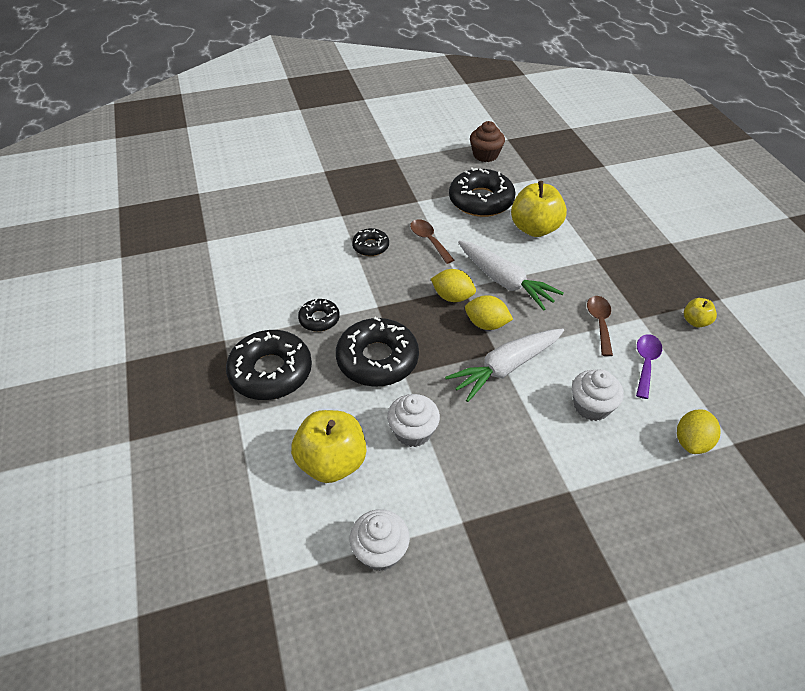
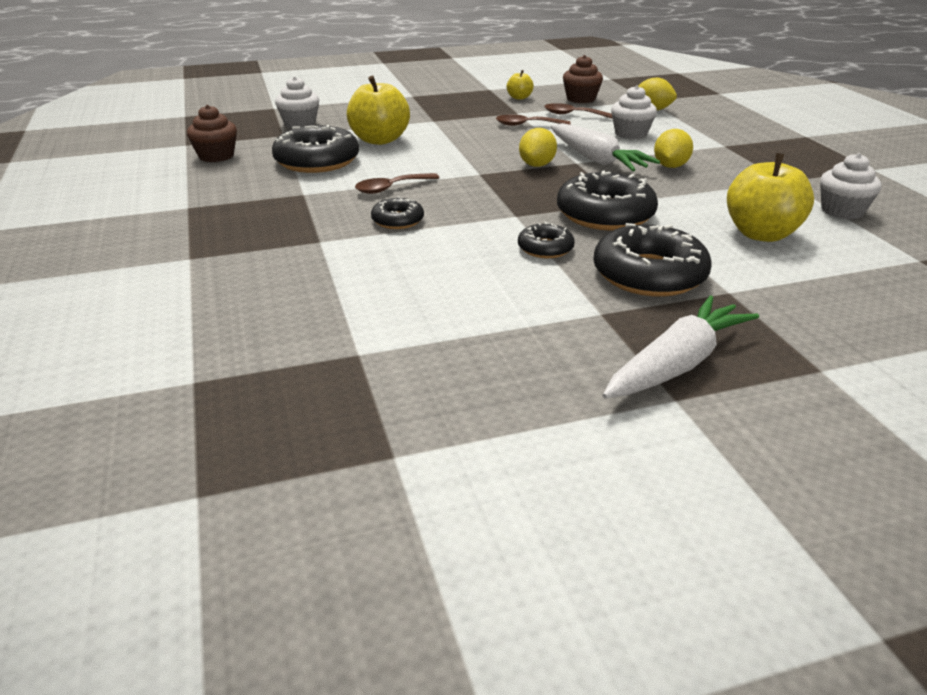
camera: 90 degrees left, 15 degrees down
white cupcake [387,394,440,447] -> white cupcake moved to [275,76,319,128]
yellow lemon [431,269,476,302] -> yellow lemon moved to [654,129,693,168]
white carrot [458,240,563,311] -> white carrot moved to [603,295,759,399]
purple spoon [636,334,662,399] -> brown spoon [544,103,613,119]
none -> brown cupcake [563,55,603,103]

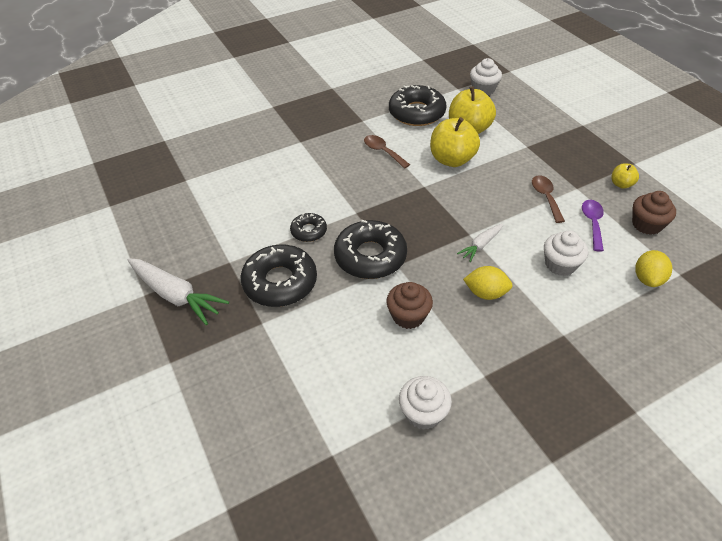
camera: 80 degrees right, 15 degrees up
brown cupcake [187,105,237,162] -> brown cupcake moved to [386,282,433,329]
black donut [371,196,424,229] -> none
yellow lemon [519,128,557,167] -> none
brown spoon [544,103,613,119] -> purple spoon [582,200,604,252]
white carrot [550,123,660,171] -> white carrot [457,224,503,262], size x0.54
yellow apple [727,153,814,242] -> yellow apple moved to [430,117,480,167]

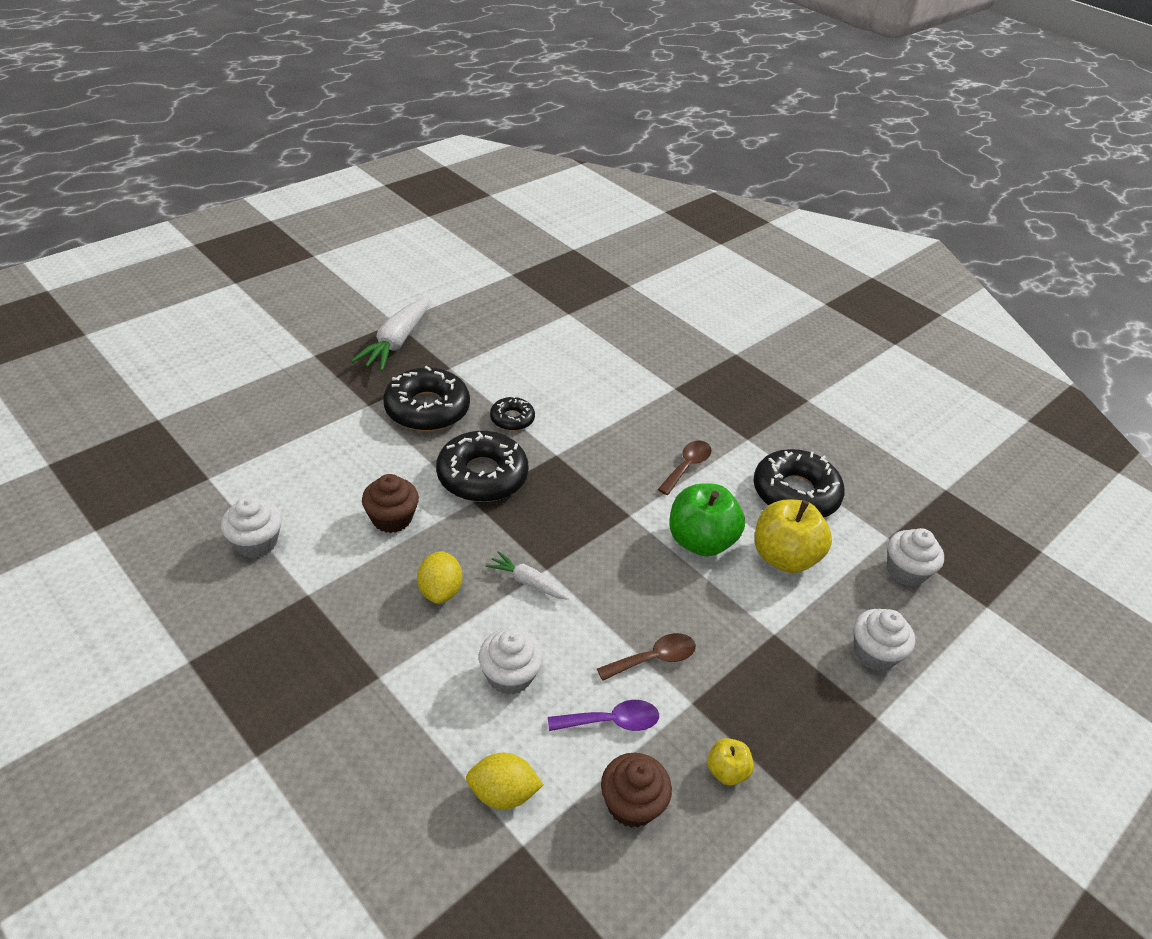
camera: 70 degrees right, 5 degrees down
yellow apple [430,117,480,167] -> green apple [669,484,745,556]
none -> white cupcake [854,609,915,671]

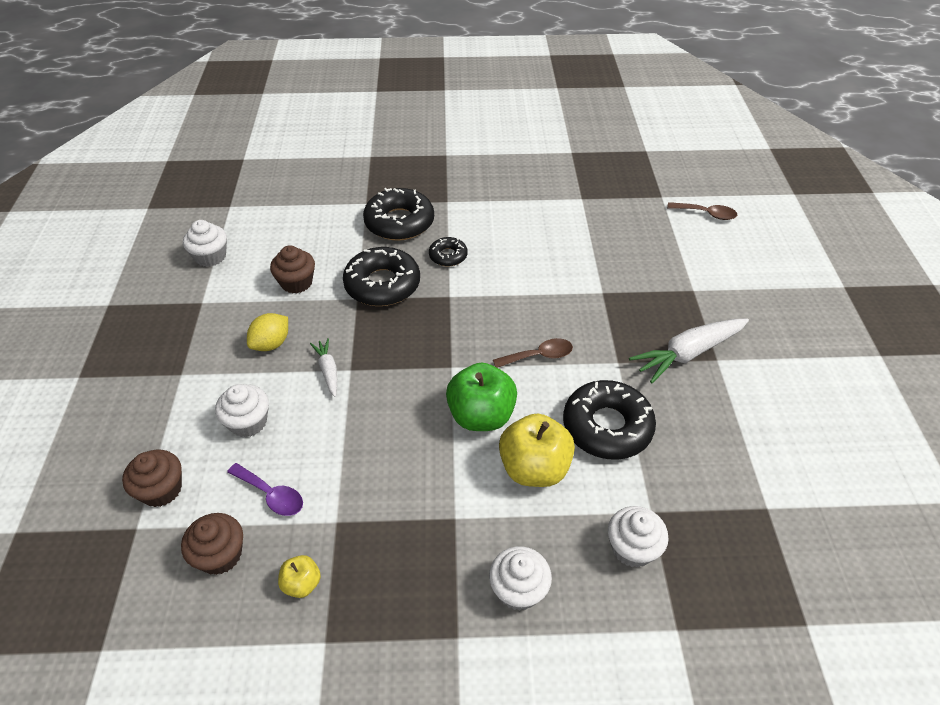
camera: 45 degrees right, 5 degrees up
white carrot [351,296,431,371] -> white carrot moved to [629,319,749,383]
yellow lemon [466,753,544,809] -> brown cupcake [122,450,182,507]
brown spoon [597,633,696,681] -> brown spoon moved to [667,202,737,220]

